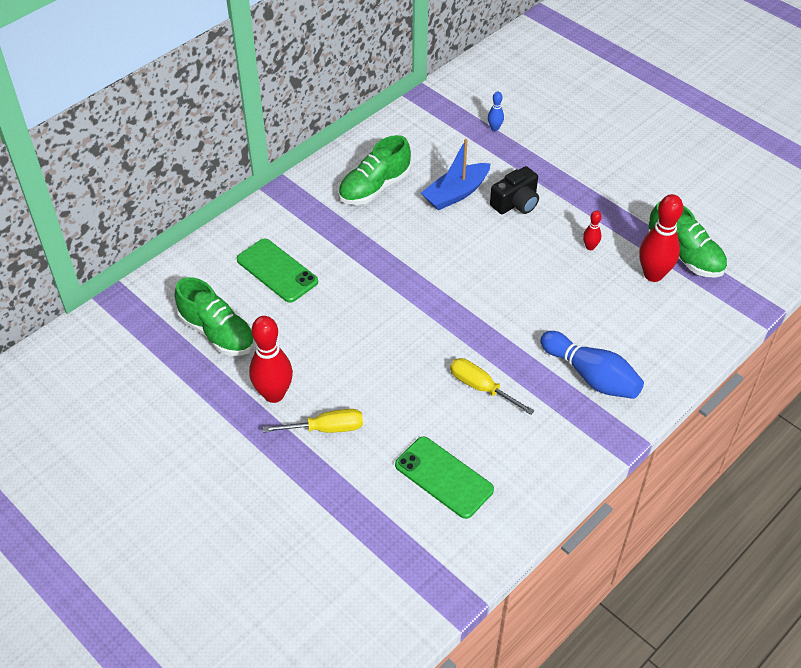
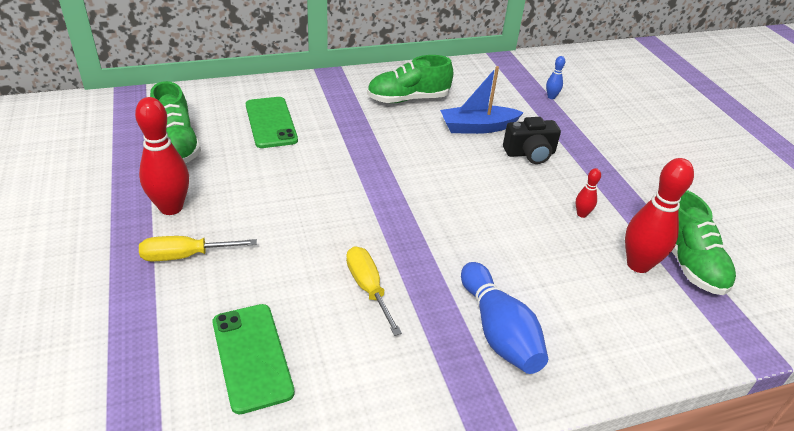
camera: 25 degrees right, 10 degrees down
yellow screwdriver [263,409,363,433] -> yellow screwdriver turned 150 degrees clockwise [139,236,257,261]

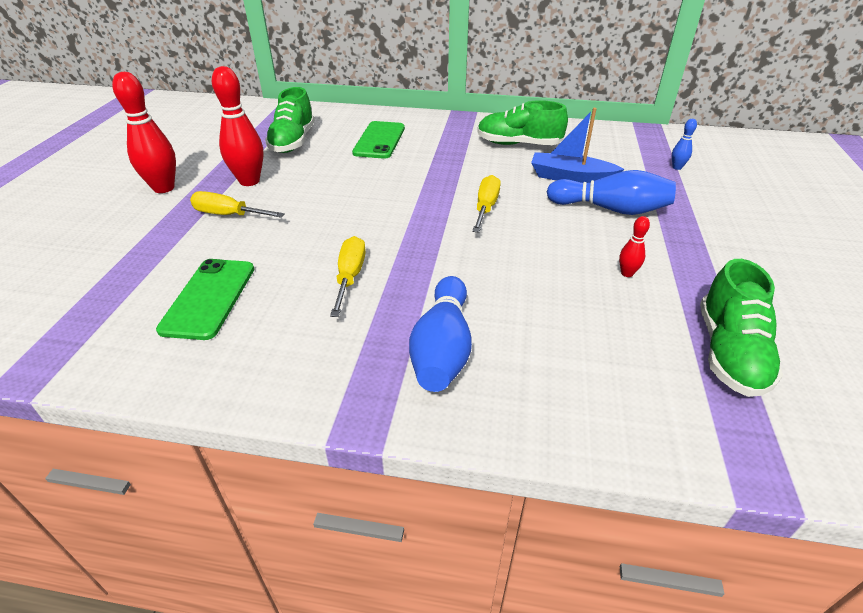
camera: 30 degrees right, 0 degrees up
black camera [503,117,561,164] -> blue bowling pin [547,170,676,215]
red bowling pin [625,158,694,273] -> red bowling pin moved to [112,72,176,193]
none -> yellow screwdriver [472,175,501,233]

